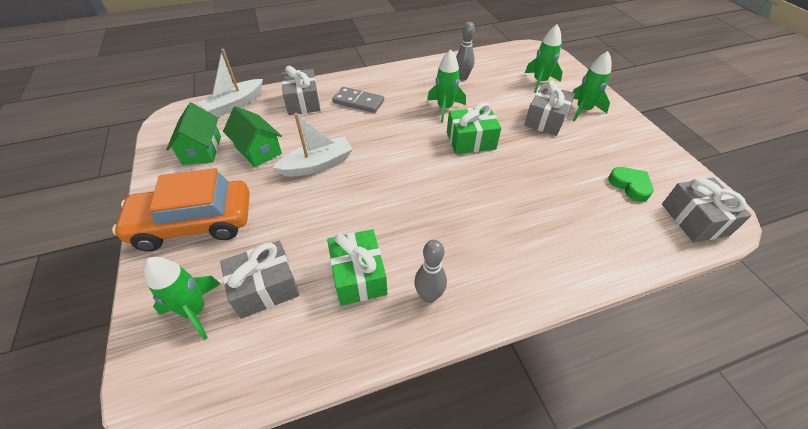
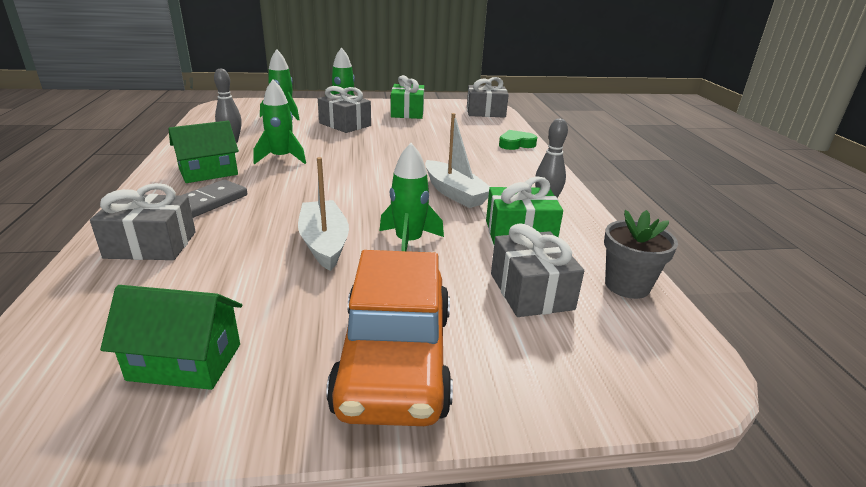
camera: 80 degrees left, 20 degrees down
green rocket [144,257,221,339] -> green rocket moved to [379,143,444,251]
white boat [198,49,263,117] -> white boat moved to [425,113,490,208]
green house [223,106,282,167] -> green house moved to [168,121,239,183]
green gift [447,102,501,154] -> green gift moved to [391,75,424,119]
green heart [608,167,653,202] -> green heart moved to [499,130,537,150]
none -> grey flower pot [604,210,678,299]

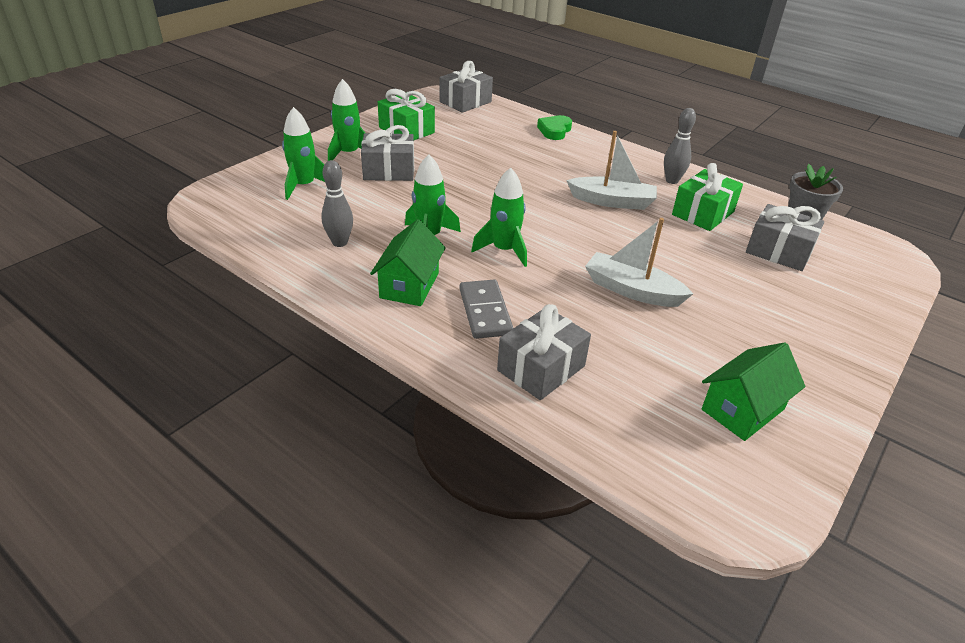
camera: 45 degrees left, 10 degrees up
orange car [326,250,453,426] -> none
green rocket [379,143,444,251] -> green rocket moved to [471,168,527,267]

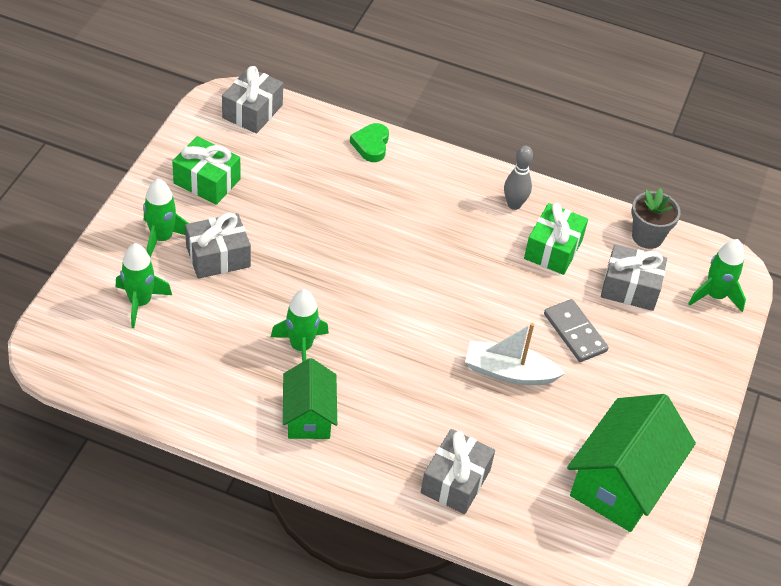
camera: 20 degrees left, 10 degrees up
grey bowling pin [322,160,353,247] -> none
grey domino [460,280,514,339] -> grey domino moved to [544,299,609,362]
green rocket [471,168,527,267] -> green rocket moved to [688,239,746,312]
white boat [566,131,657,210] -> none
green house [702,342,805,441] -> green house [567,394,696,532], size x1.65

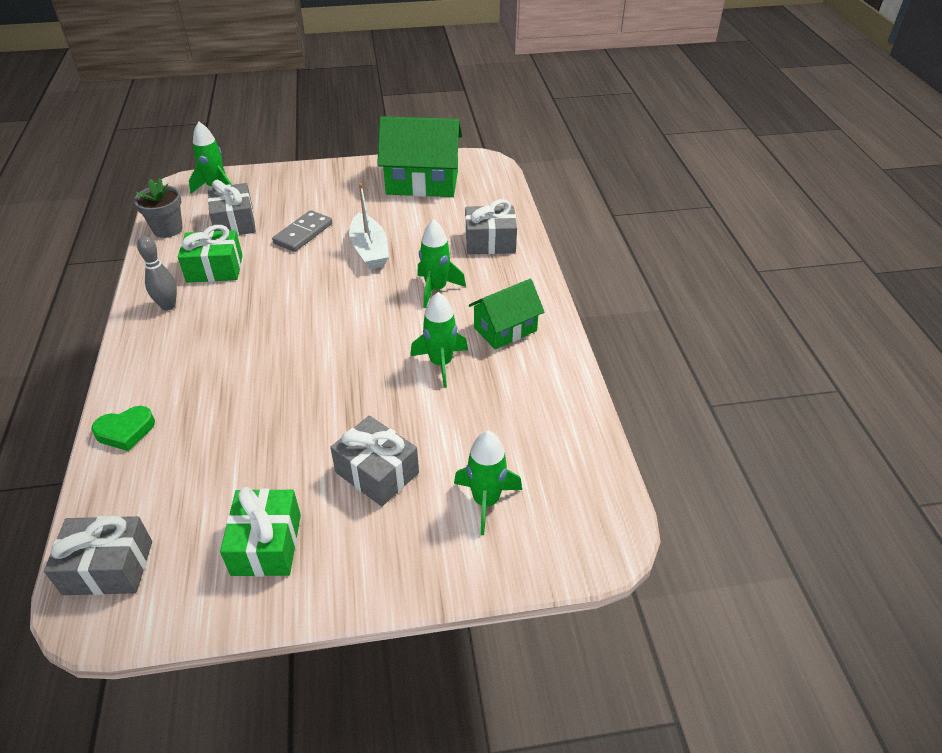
camera: 115 degrees left, 5 degrees down
green rocket [143,178,189,257] -> green rocket moved to [417,219,466,308]

